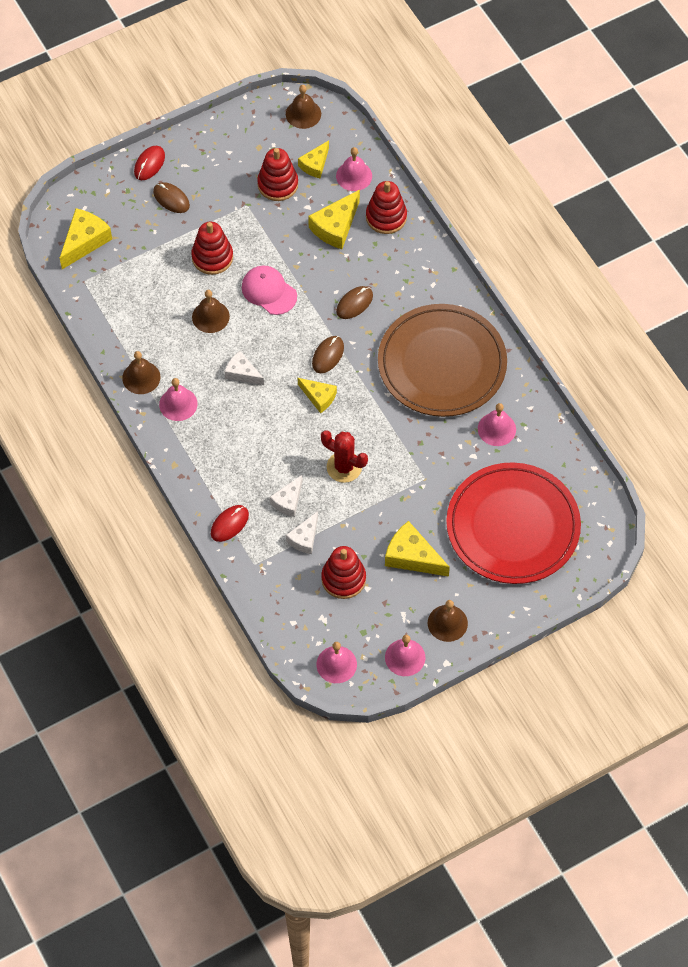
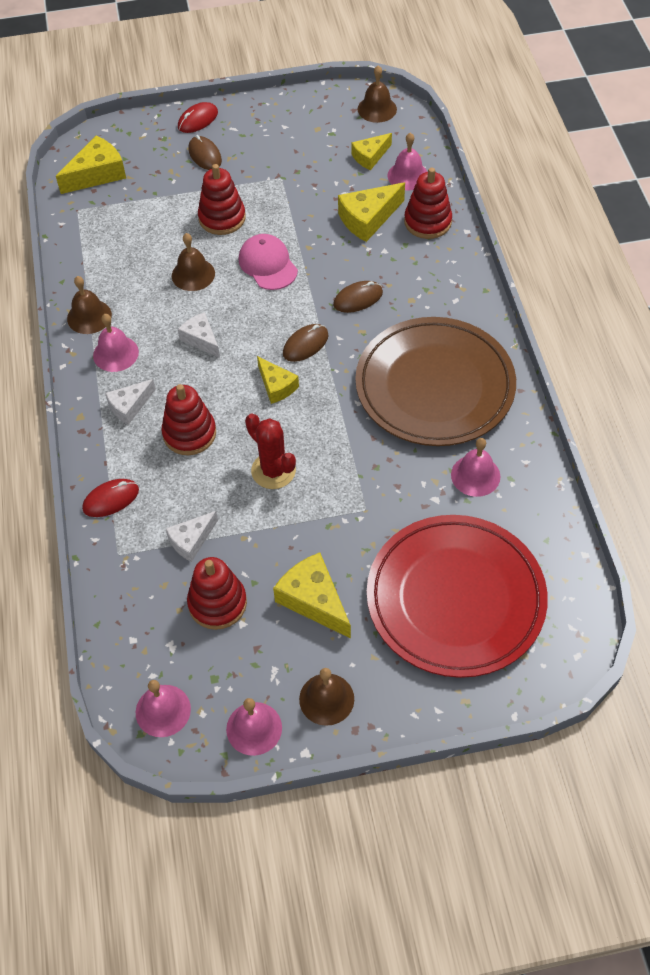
camera: 20 degrees right, 5 degrees down
red stacking toy [257,148,298,201] -> red stacking toy moved to [161,384,216,455]
white cheese [270,475,303,517] -> white cheese moved to [105,379,156,425]

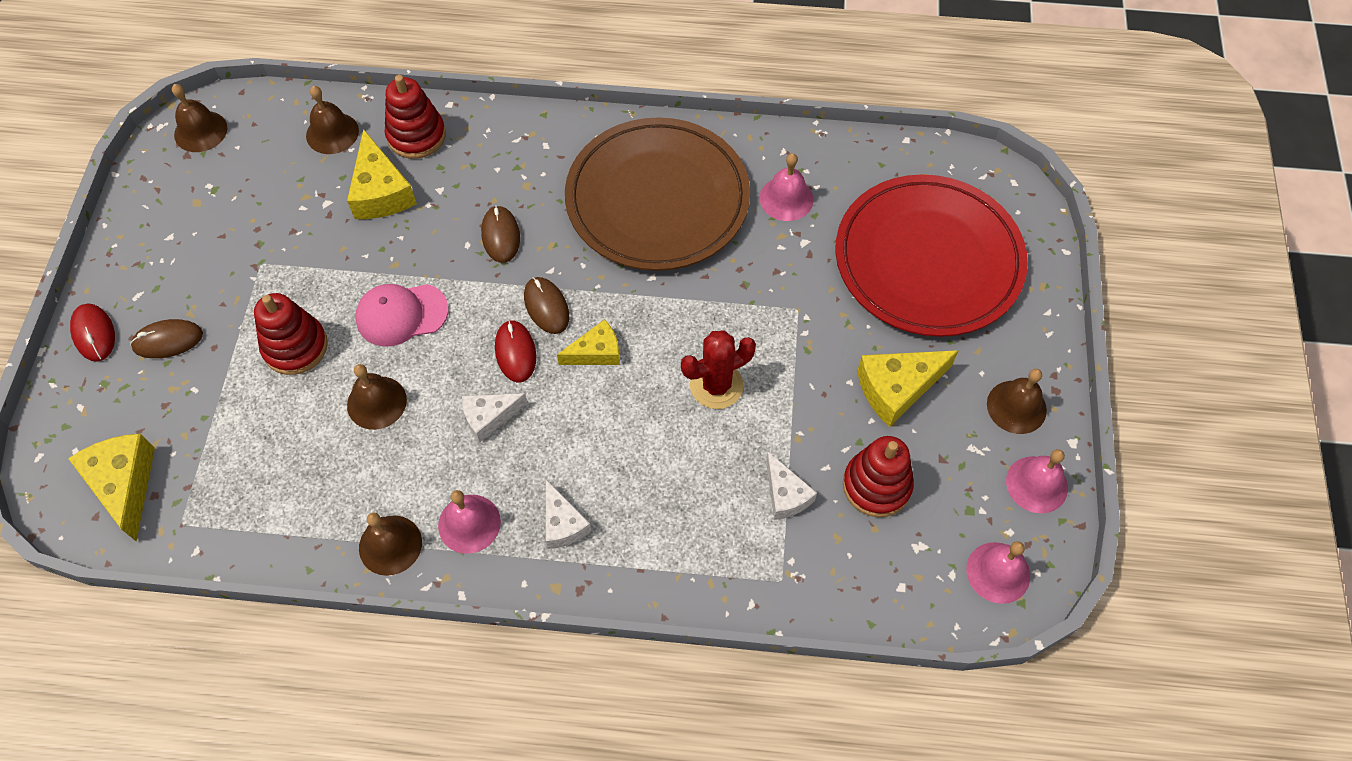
camera: 75 degrees left, 5 degrees up
red mouse [82,479,139,517] -> red mouse moved to [495,320,536,382]
red stacking toy [161,384,216,455] -> none
yellow cheese [351,133,392,170] -> none
pink bell [388,133,427,190] -> brown bell [306,86,359,154]

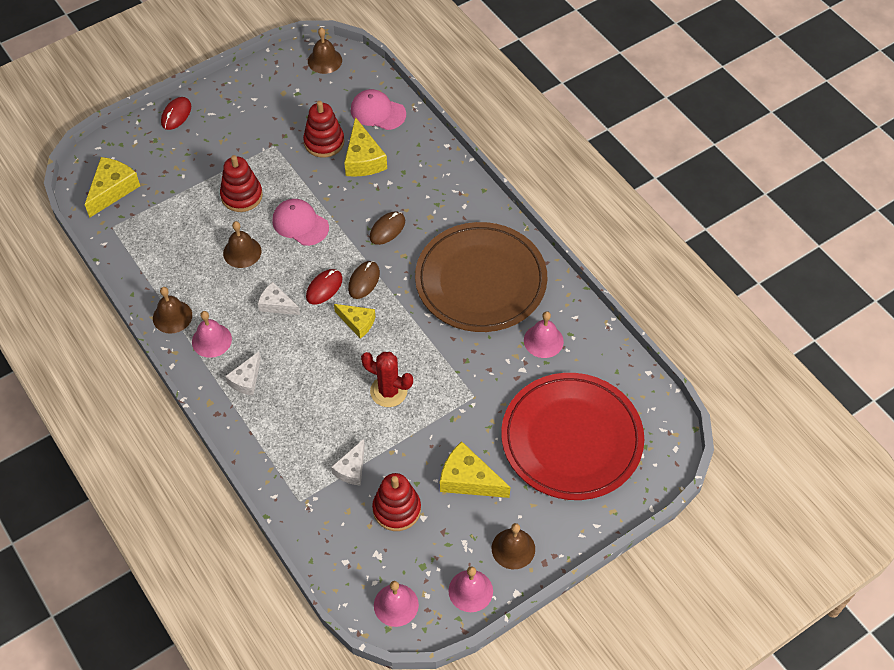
camera: 50 degrees right, 5 degrees down
brown mouse [130,319,203,358] -> none
brown bell [306,86,359,154] -> pink cap [351,89,406,130]
yellow cheese [347,129,417,219] -> yellow cheese turned 45 degrees counterclockwise [344,117,387,177]
red stacking toy [385,75,446,159] -> red stacking toy moved to [303,101,344,158]

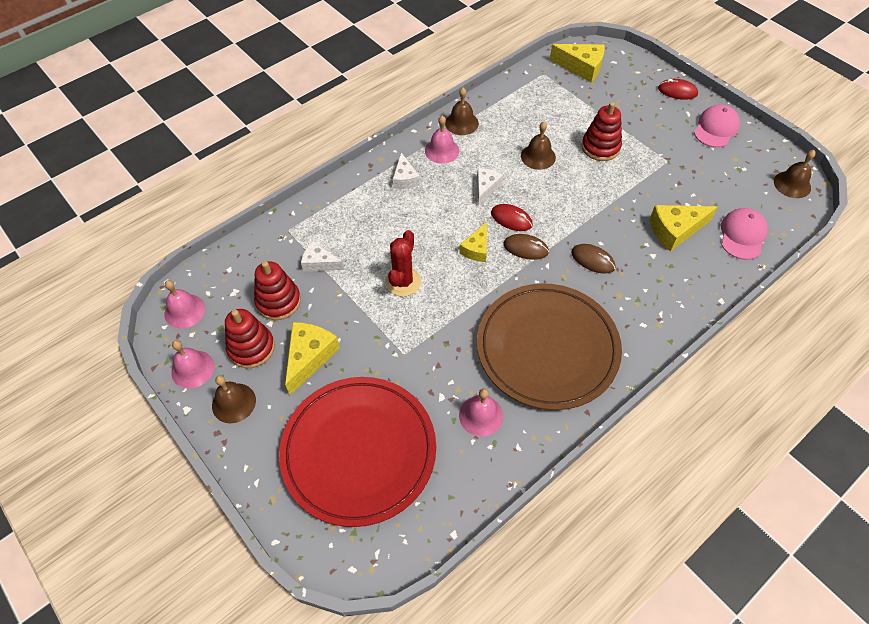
camera: 85 degrees right, 0 degrees up
white cheese [225,352,261,395] -> white cheese turned 120 degrees counterclockwise [393,152,420,189]
pink cap [272,199,329,246] -> pink cap moved to [694,104,740,148]
red stacking toy [303,101,344,158] -> red stacking toy moved to [225,309,275,368]

